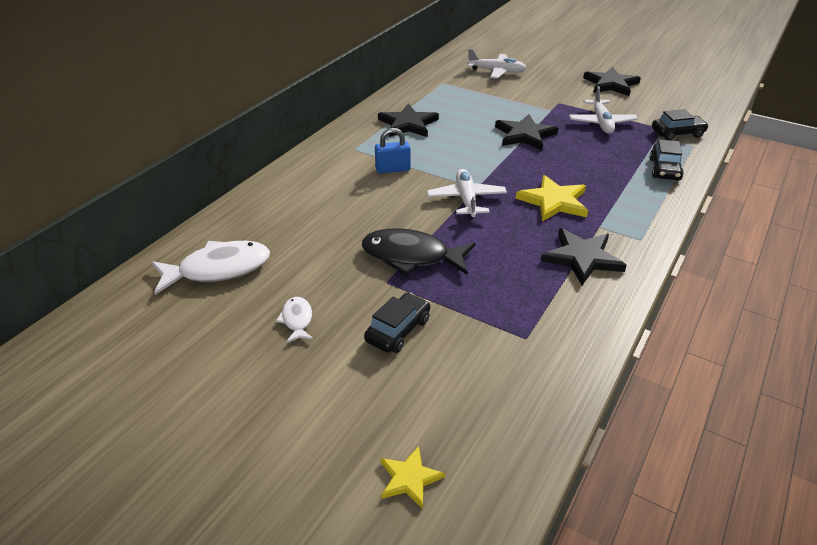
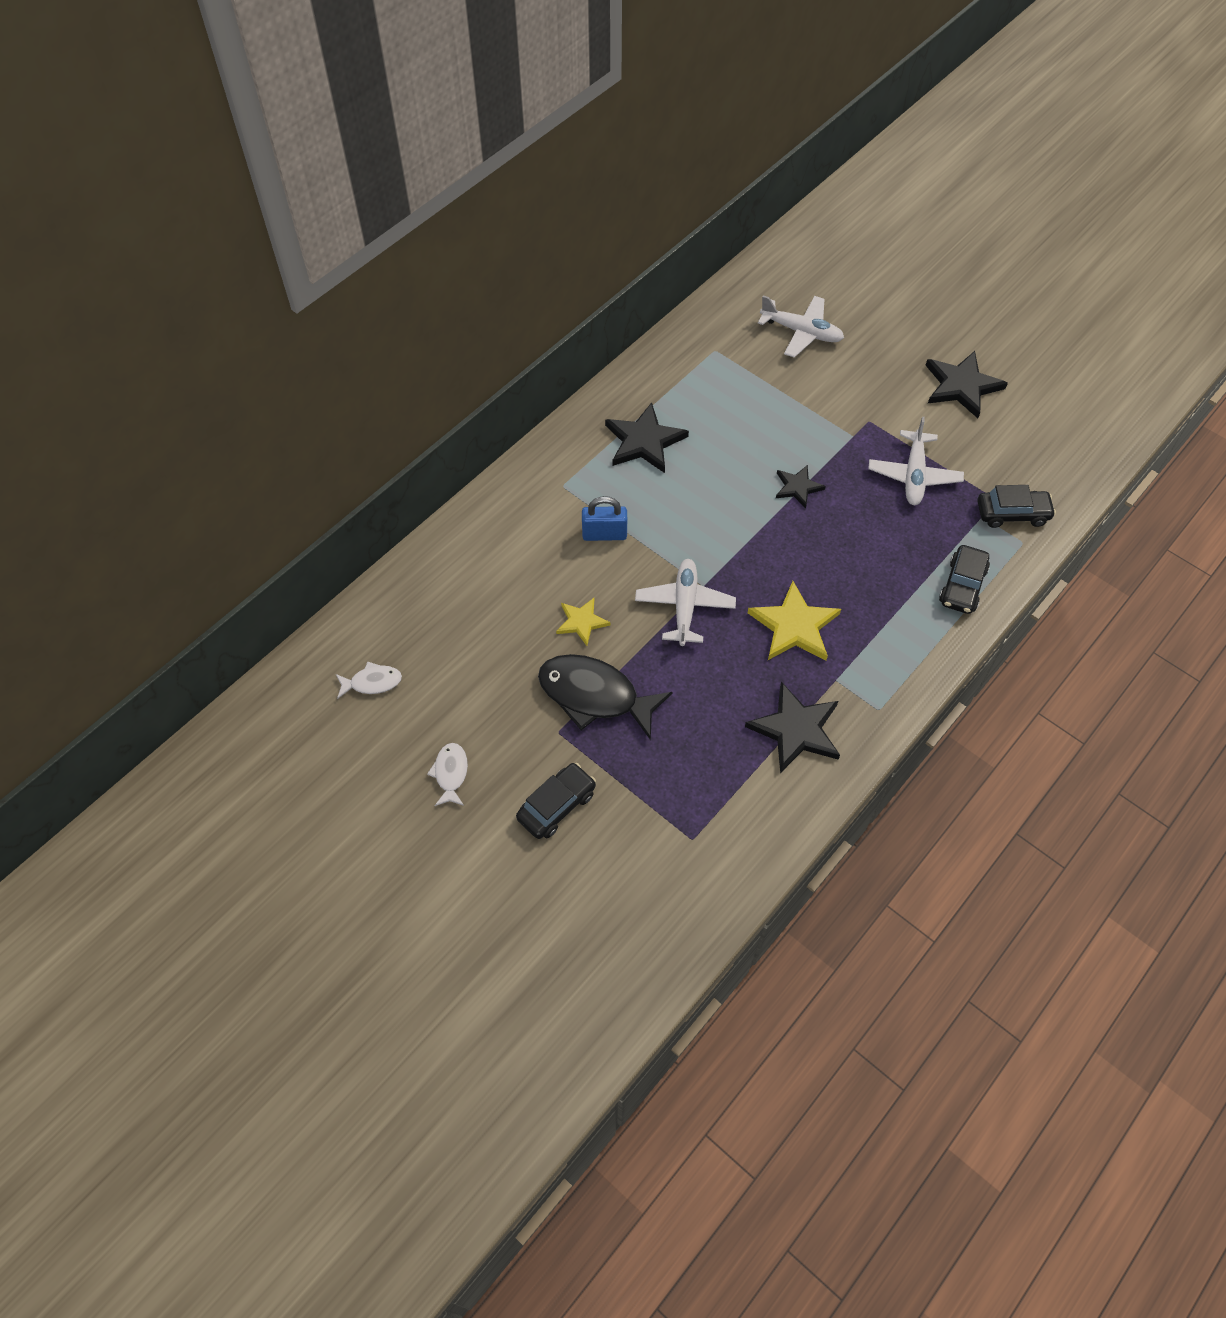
camera: 10 degrees right, 20 degrees up
white fish [151,241,270,295] -> white fish [336,662,402,699], size x0.50
yellow star [381,446,445,509] -> yellow star moved to [556,598,611,646]
black star [495,114,558,150] -> black star [776,465,826,509], size x0.59

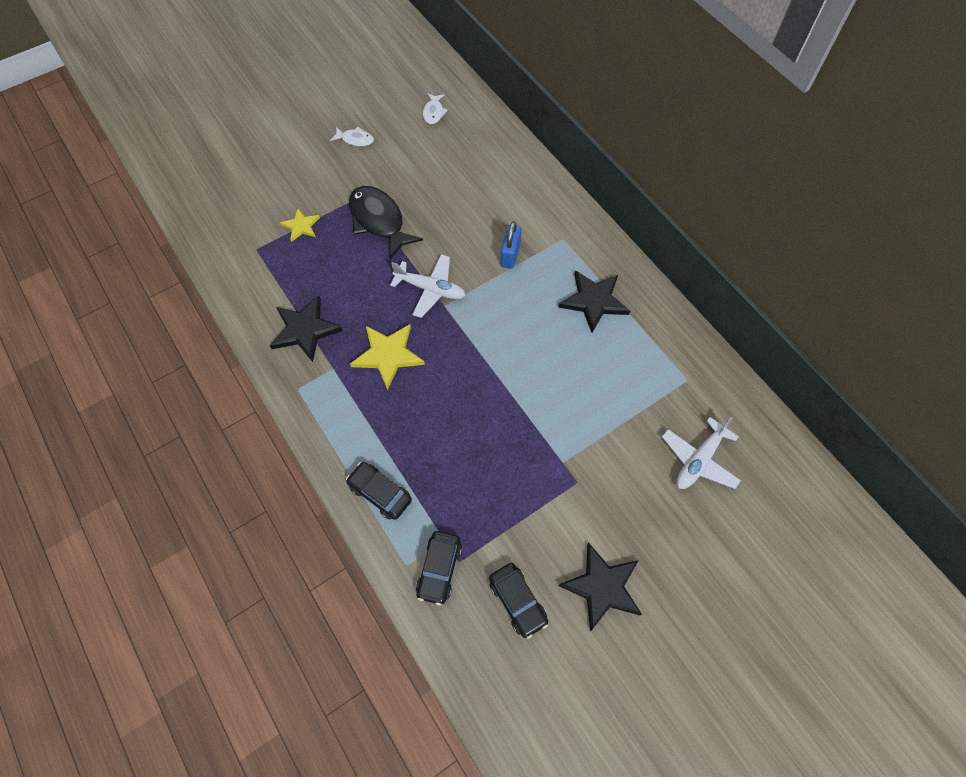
camera: 105 degrees right, 5 degrees up
black car [516,763,596,839] -> black car moved to [489,563,548,639]
black fish [538,654,672,740] -> black fish turned 75 degrees counterclockwise [349,186,423,259]
yellow star [556,598,611,646] -> yellow star moved to [280,209,320,242]
black star [776,465,826,509] -> none
white plane [868,417,964,505] -> none

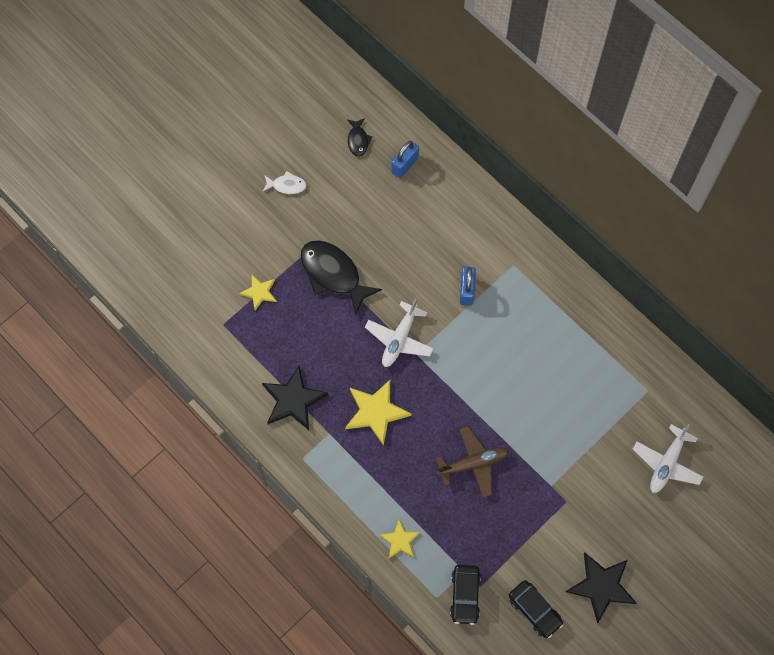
camera: 10 degrees left, 5 degrees up
black car [346,462,412,520] -> yellow star [379,519,420,558]
white plane [390,254,465,318] -> white plane turned 105 degrees clockwise [365,299,434,367]
white fish [423,93,448,124] -> black fish [347,118,372,157]
black star [558,270,630,333] -> none
none -> blue padlock [391,141,419,178]
none -> brown plane [436,426,509,498]

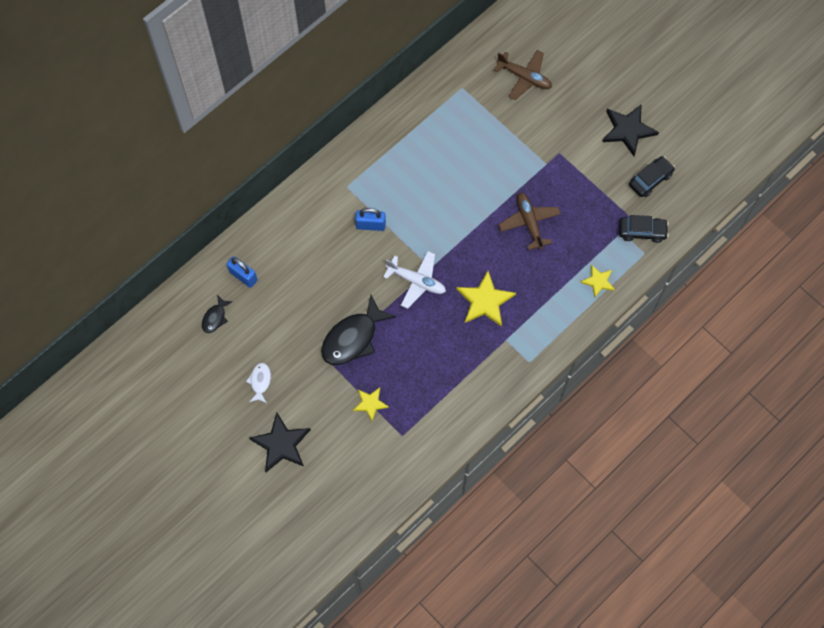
camera: 90 degrees left, 0 degrees up
black star [262,366,328,430] -> black star moved to [249,412,311,472]
black fish [347,118,372,157] -> black fish turned 120 degrees clockwise [202,295,233,333]
white plane [633,424,704,493] -> brown plane [494,50,552,100]

